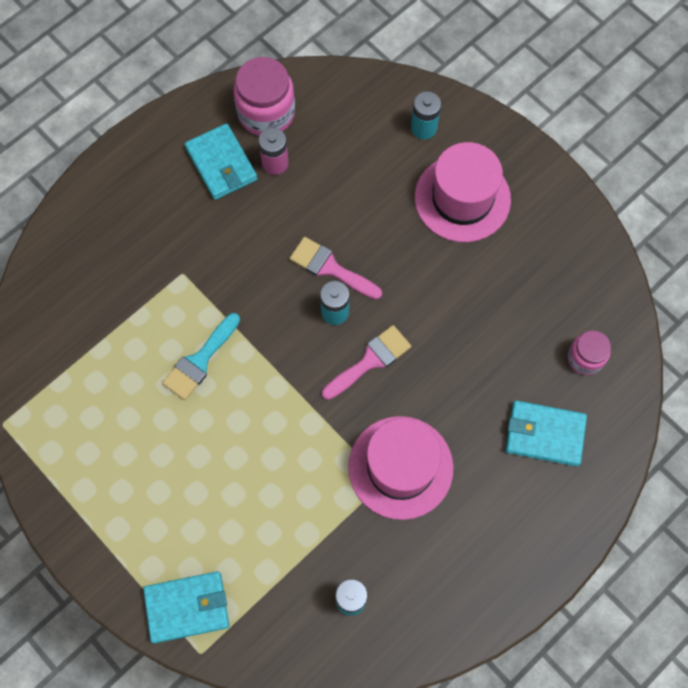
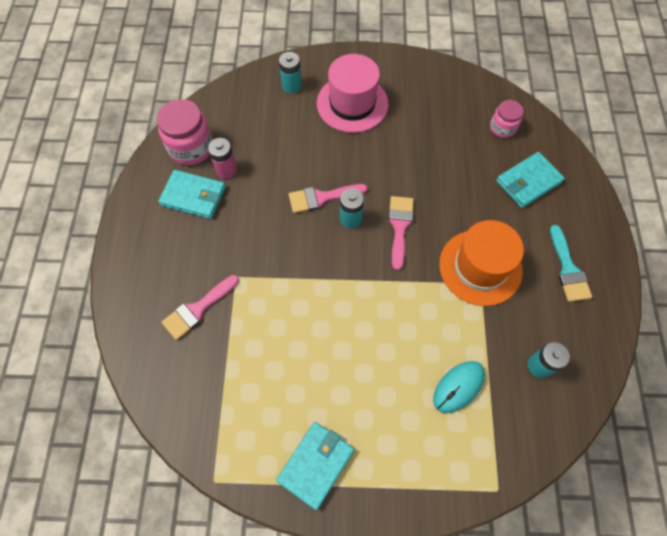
camera: 45 degrees left, 5 degrees down
turquoise wallet [143,571,229,643] -> turquoise wallet moved to [276,422,354,510]
turquoise brush [162,313,240,400] -> turquoise brush moved to [550,225,592,302]
pink hat [348,416,453,520] -> orange hat [439,220,524,306]
none -> pink brush [162,275,239,340]
none -> turquoise mouse [433,361,485,413]

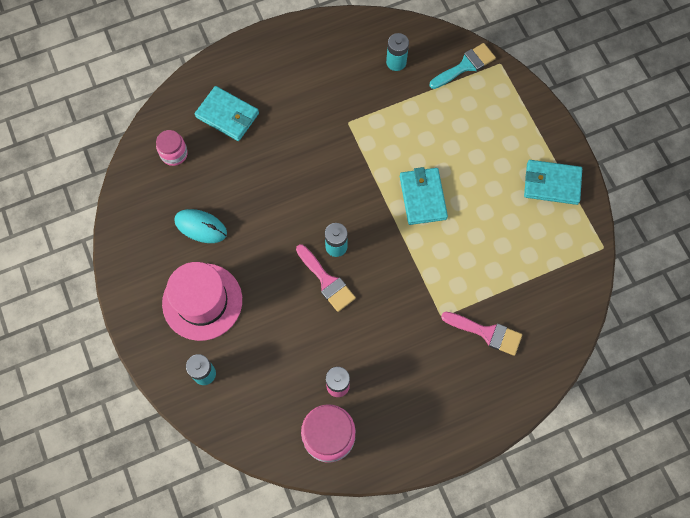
camera: 115 degrees left, 5 degrees up
turquoise wallet [158,170,226,219] -> turquoise wallet moved to [400,167,448,225]
pink brush [388,196,414,270] -> none
turquoise mouse [433,361,485,413] -> turquoise mouse moved to [174,209,227,243]
orange hat [439,220,524,306] -> none
turquoise brush [550,225,592,302] -> turquoise brush moved to [430,43,496,89]

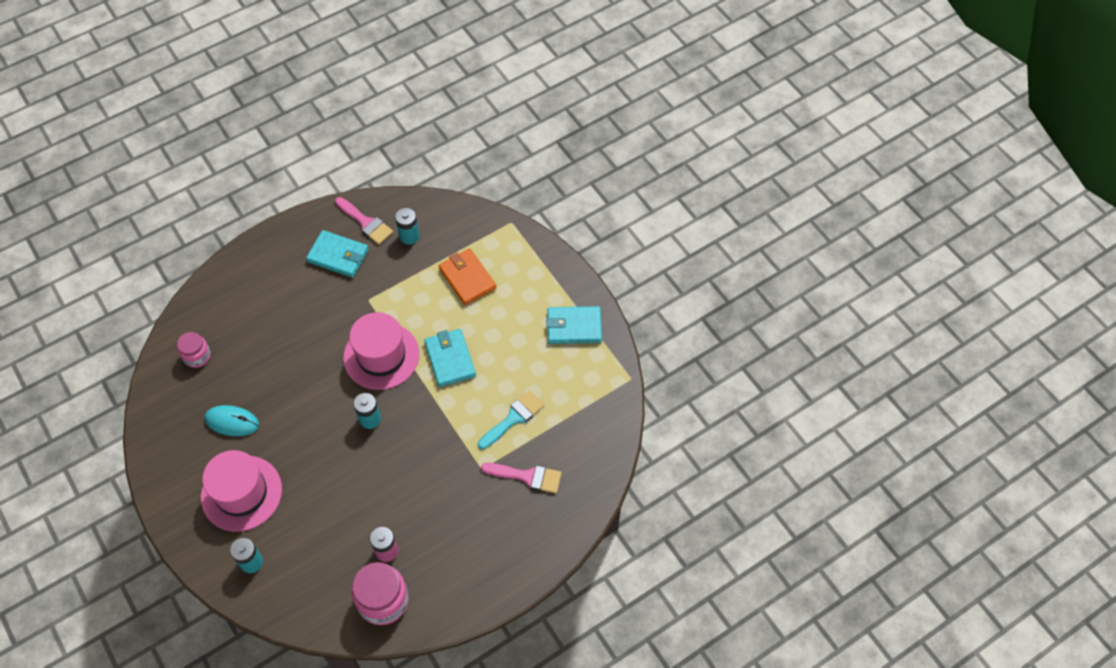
camera: 10 degrees left, 10 degrees down
turquoise wallet [195,86,259,141] -> turquoise wallet moved to [306,230,369,278]
pink brush [296,244,356,312] -> pink brush moved to [335,197,393,245]
turquoise brush [430,43,496,89] -> turquoise brush moved to [478,390,544,450]
none -> pink hat [343,312,419,390]
none -> orange wallet [439,248,496,305]

